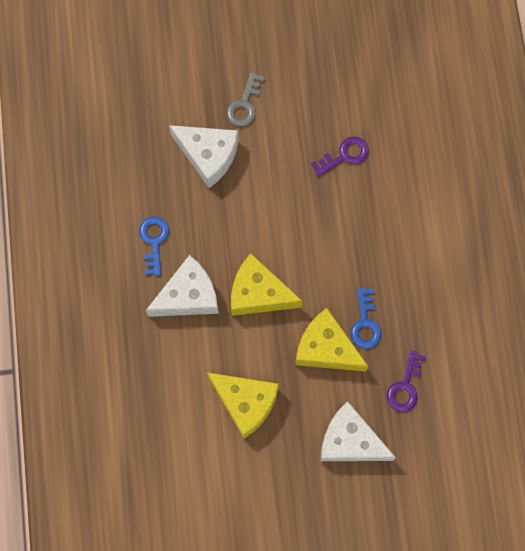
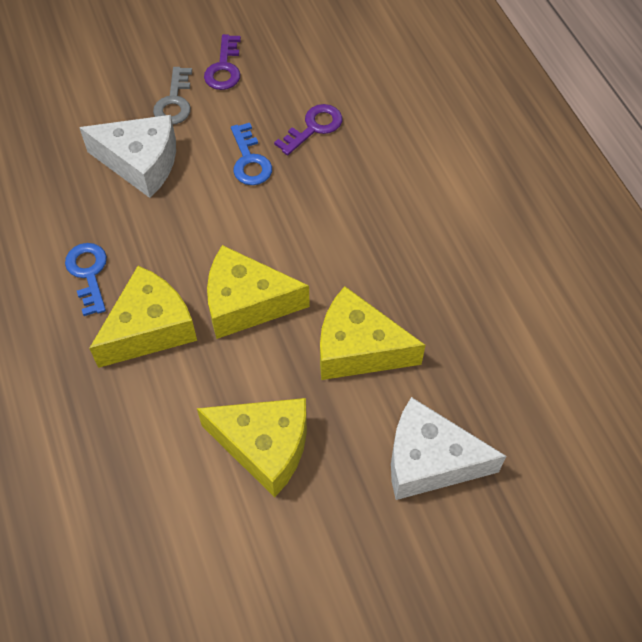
camera: 15 degrees left, 15 degrees down
white cheese [146,255,219,317] -> yellow cheese [89,266,197,368]
blue key [351,288,381,349] -> blue key moved to [231,123,272,185]
purple key [387,351,426,412] -> purple key moved to [204,34,241,90]

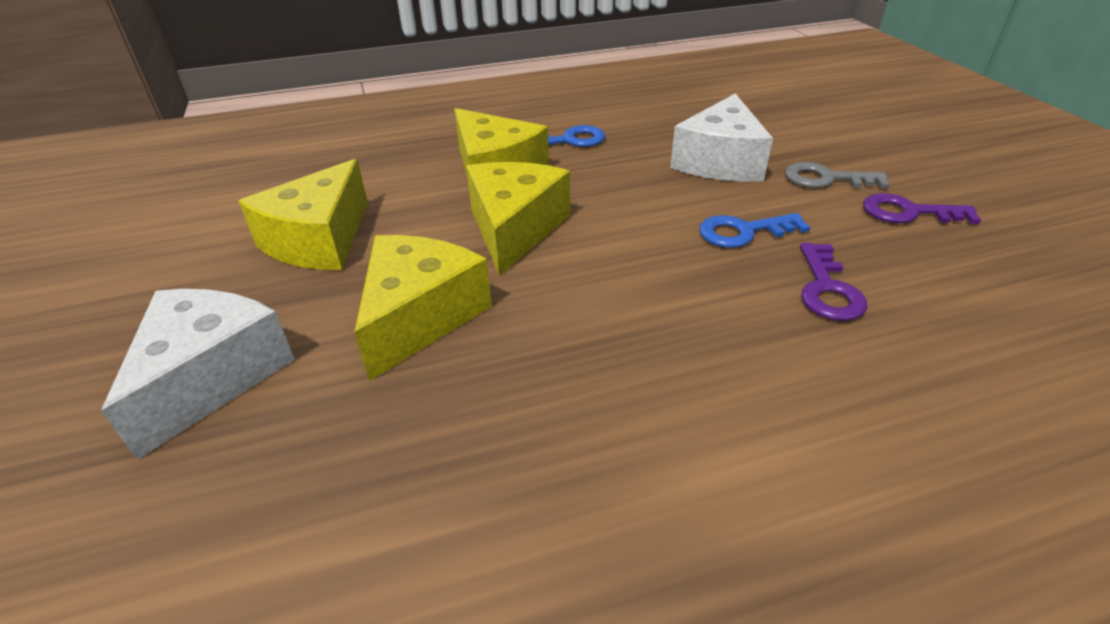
camera: 95 degrees right, 20 degrees down
purple key [274,104,342,155] -> purple key turned 45 degrees clockwise [800,243,867,321]

